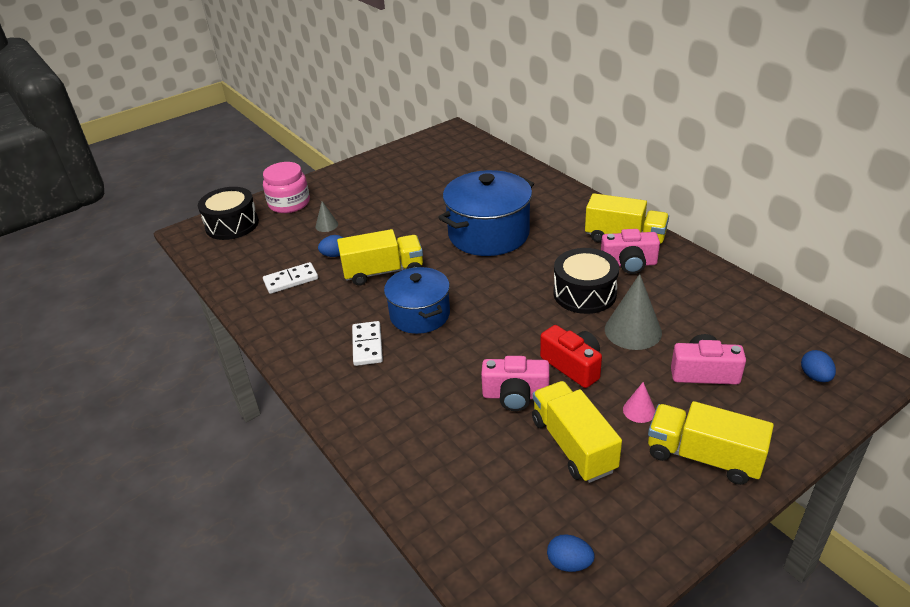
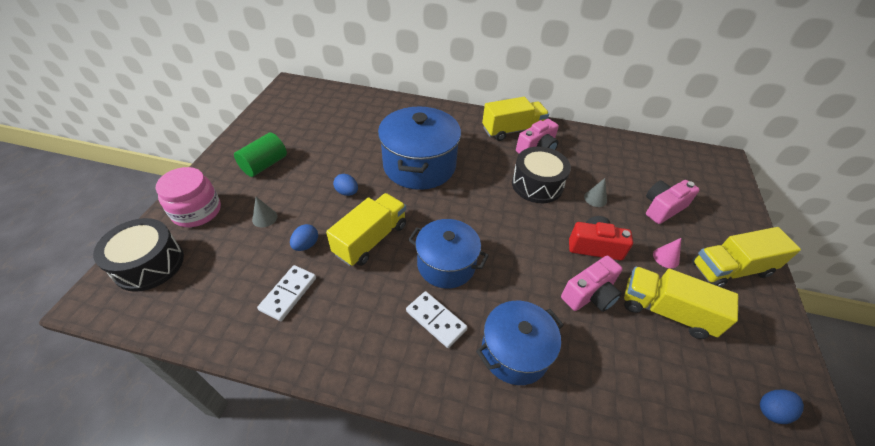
camera: 45 degrees left, 10 degrees up
grey cone [605,274,662,350] -> grey cone [584,178,607,207], size x0.51
blue egg [801,350,836,382] -> blue egg moved to [333,174,358,196]
none -> green cylinder [234,133,287,177]
none -> blue pot [476,301,564,385]

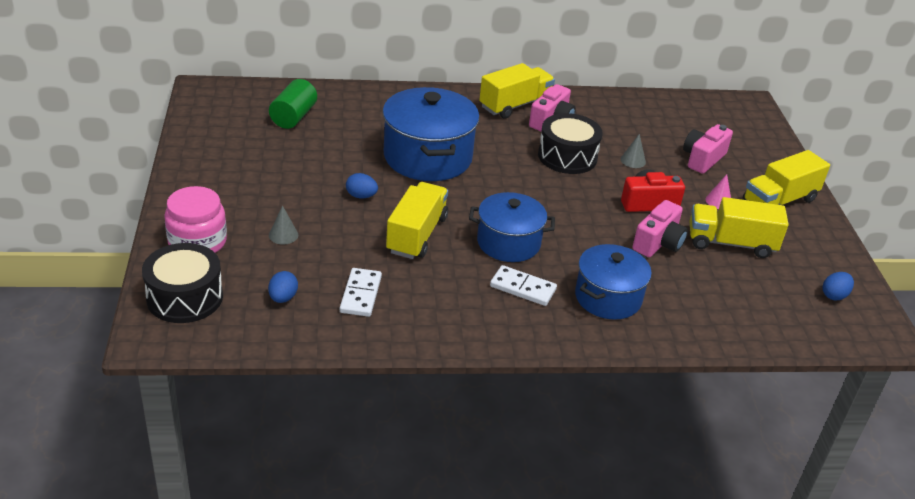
camera: 20 degrees left, 10 degrees down
green cylinder [234,133,287,177] -> green cylinder moved to [269,79,317,129]
blue egg [290,224,318,251] -> blue egg moved to [268,271,298,303]

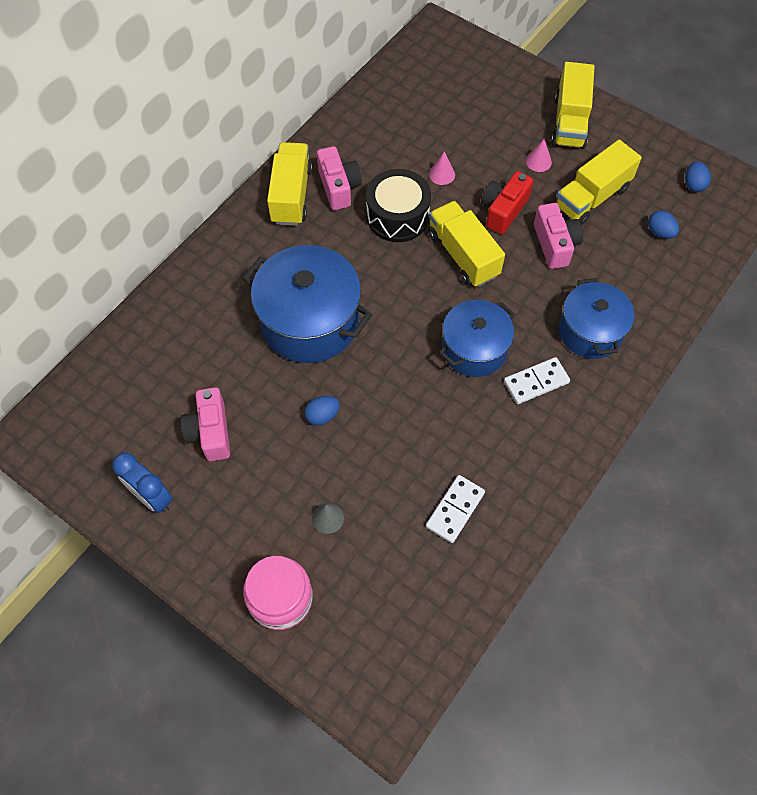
camera: 45 degrees left, 25 degrees up
black drum [142,243,223,323] -> none
blue egg [268,271,298,303] -> blue egg moved to [648,210,679,239]
green cylinder [269,79,317,129] -> none
white domino [340,268,382,317] -> white domino turned 75 degrees clockwise [426,475,485,543]
yellow truck [386,182,448,259] -> yellow truck moved to [428,201,505,287]
grey cone [621,134,646,168] -> pink cone [429,152,455,185]
pink camera [683,124,733,174] -> pink camera moved to [180,387,230,461]
none -> blue clock [113,453,172,513]

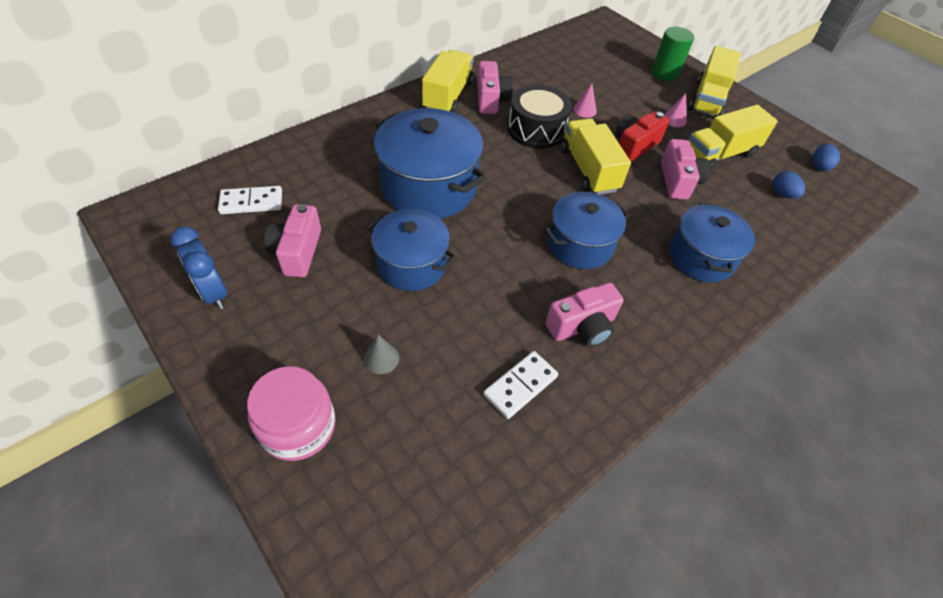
camera: 10 degrees right, 10 degrees down
blue egg [305,396,340,426] -> blue pot [367,209,456,291]
white domino [504,357,570,404] -> white domino moved to [218,186,282,214]
none -> pink camera [545,282,624,347]
none -> green cylinder [652,27,694,81]

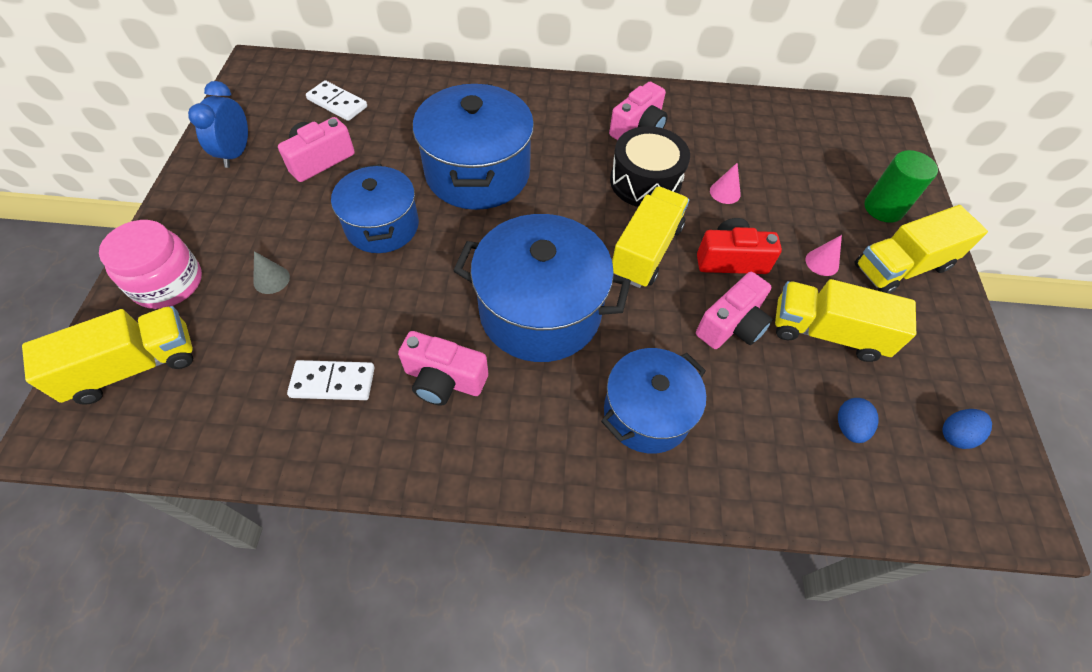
camera: 45 degrees right, 5 degrees up
yellow truck [422,50,474,113] -> yellow truck moved to [22,306,193,405]
blue pot [544,192,630,269] -> blue pot [453,214,631,362], size x1.53

